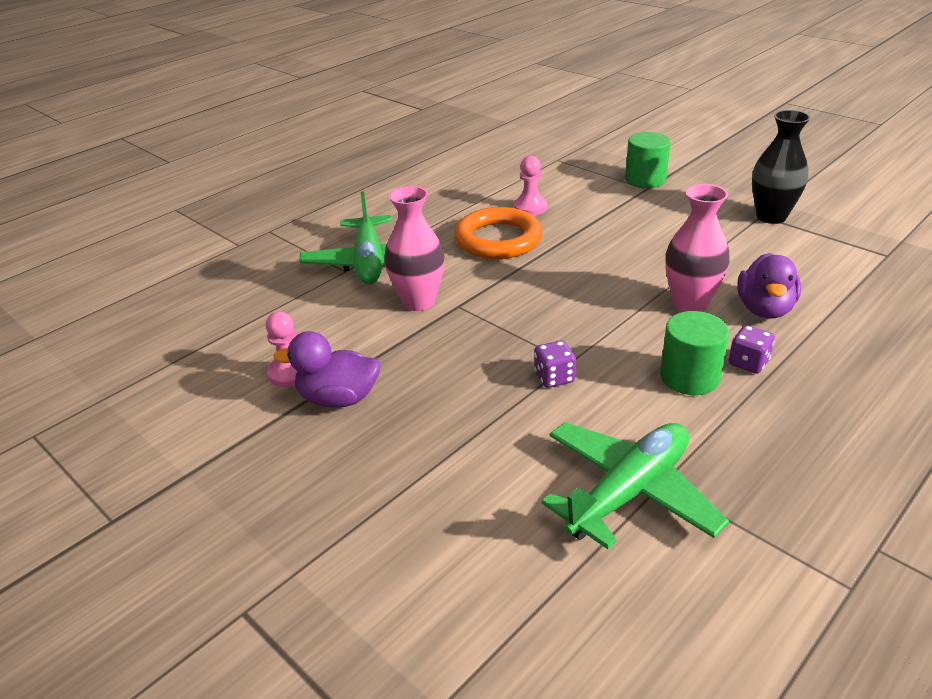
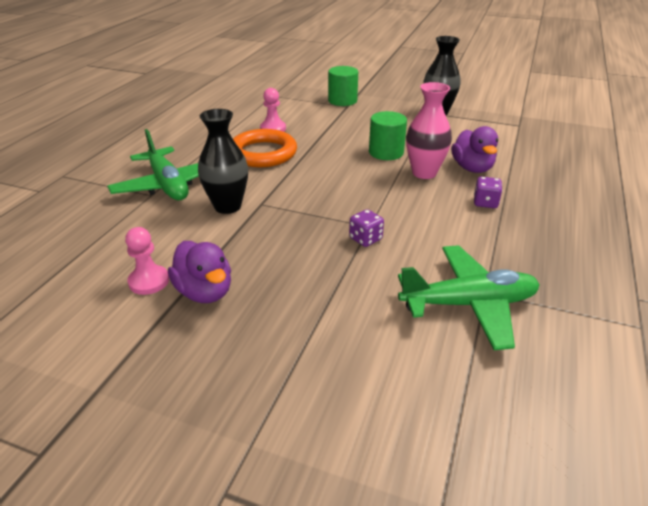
camera: 25 degrees left, 0 degrees up
purple duck [273,331,380,408] -> purple duck turned 105 degrees counterclockwise [168,241,231,303]
pink vase [384,186,445,311] -> black vase [198,109,248,214]
green plane [541,422,729,549] -> green plane turned 60 degrees clockwise [398,245,540,350]
green cylinder [660,311,729,395] -> green cylinder moved to [369,111,407,160]

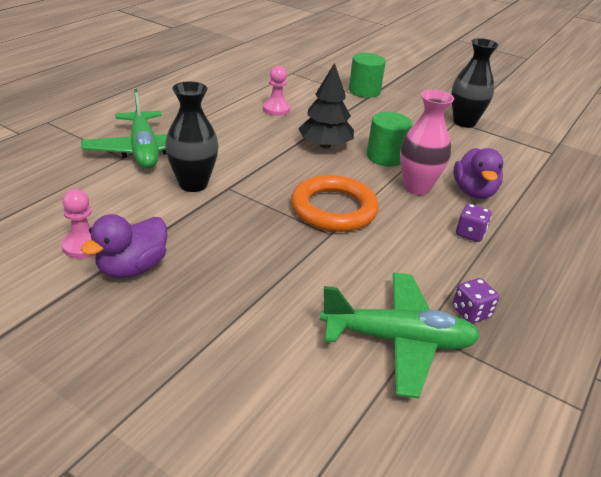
camera: 10 degrees right, 0 degrees up
purple duck [168,241,231,303] -> purple duck turned 60 degrees clockwise [81,214,167,278]
orange ring [233,129,297,167] -> orange ring moved to [291,175,379,232]
purple dice [349,209,384,247] -> purple dice moved to [452,278,499,324]
none -> black tree [298,63,354,148]

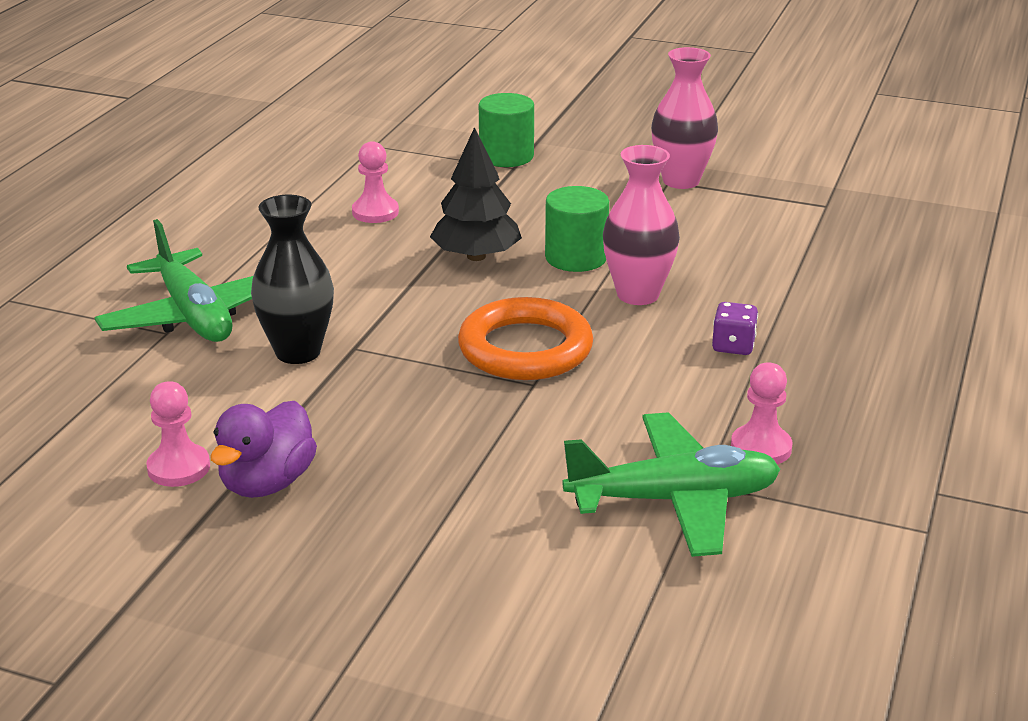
camera: 10 degrees left, 5 degrees down
black vase [451,38,499,128] -> pink vase [651,47,718,189]
purple dice [452,278,499,324] -> pink pawn [731,362,792,464]
purple duck [453,148,503,199] -> none

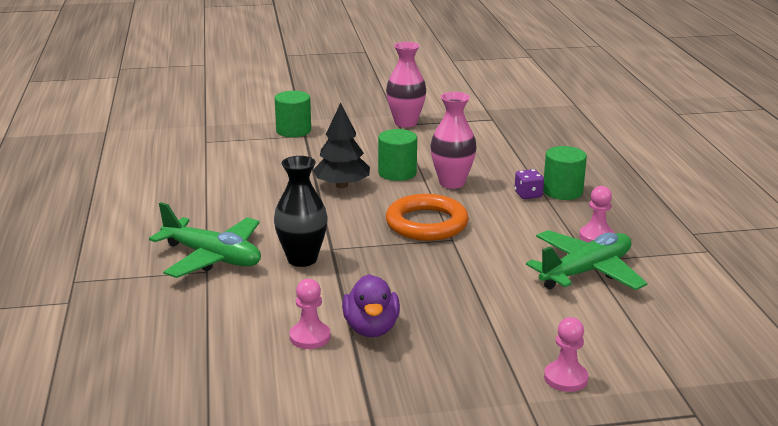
camera: 30 degrees left, 5 degrees down
pink pawn [352,141,399,223] -> pink pawn moved to [544,317,588,392]
none -> green cylinder [543,146,587,200]

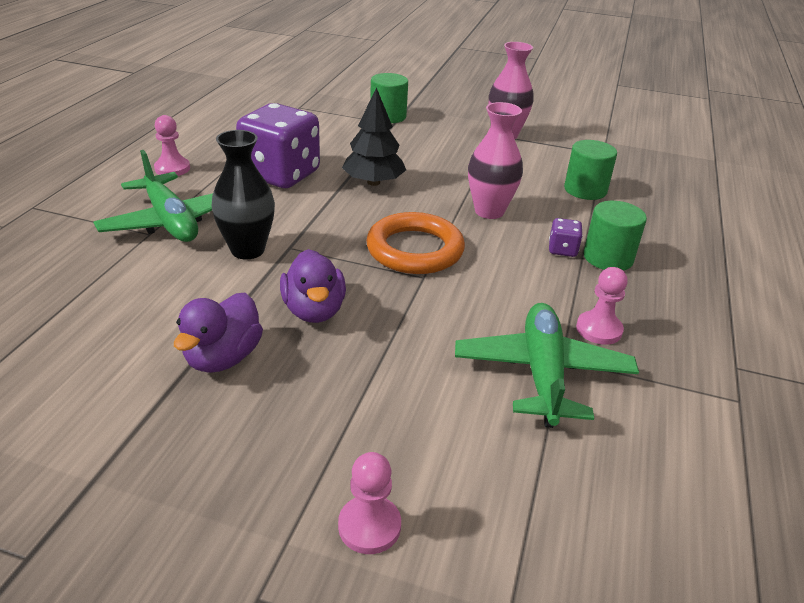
camera: 25 degrees right, 10 degrees up
pink pawn [289,279,331,349] -> pink pawn moved to [154,115,190,176]
green cylinder [378,129,417,181] -> green cylinder moved to [564,140,617,200]
green plane [526,230,647,290] -> green plane turned 75 degrees counterclockwise [455,303,639,428]
none -> purple dice [236,103,320,188]
none -> purple duck [280,249,346,323]

